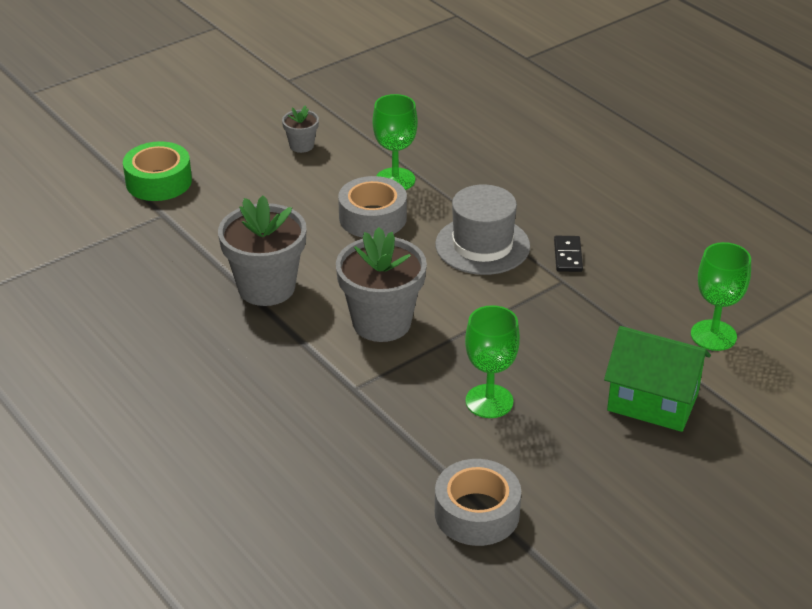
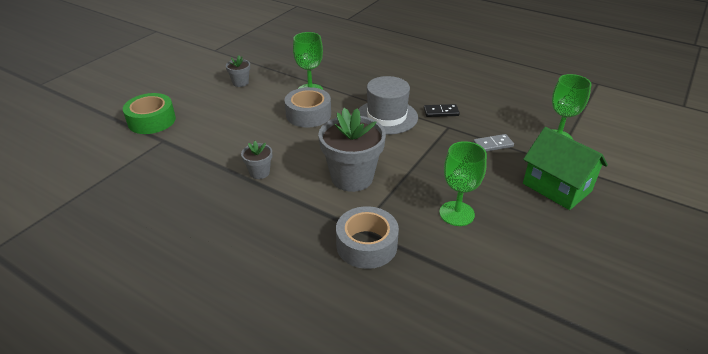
camera: 20 degrees left, 0 degrees up
grey flower pot [218,196,307,306] -> grey flower pot [241,141,272,179], size x0.48
grey tape [435,459,521,546] -> grey tape moved to [336,206,399,269]
black domino [554,236,583,272] -> black domino turned 75 degrees counterclockwise [424,104,460,117]
green house [604,326,711,432] -> green house turned 45 degrees clockwise [523,127,608,210]
none -> grey domino [473,134,514,152]

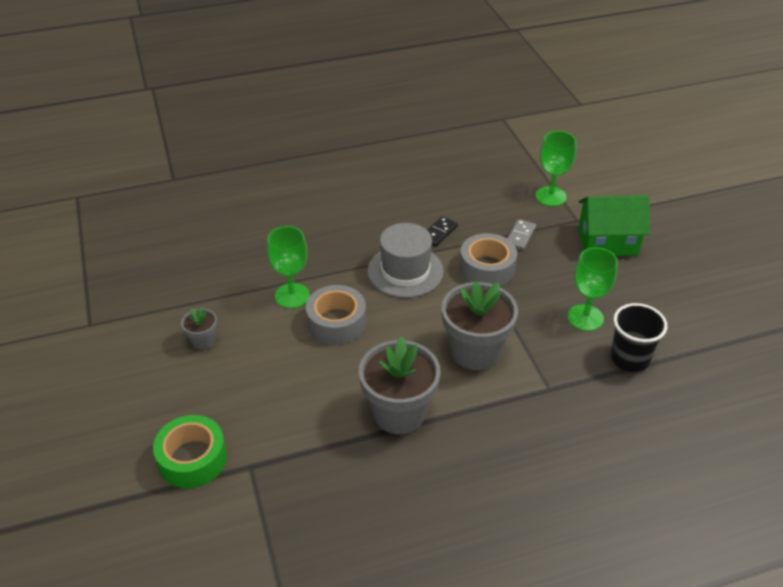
camera: 50 degrees left, 5 degrees up
grey flower pot [241,141,272,179] -> grey flower pot [359,336,440,434], size x2.08
grey tape [336,206,399,269] -> grey tape moved to [460,233,517,286]
none -> black cup [610,303,667,372]

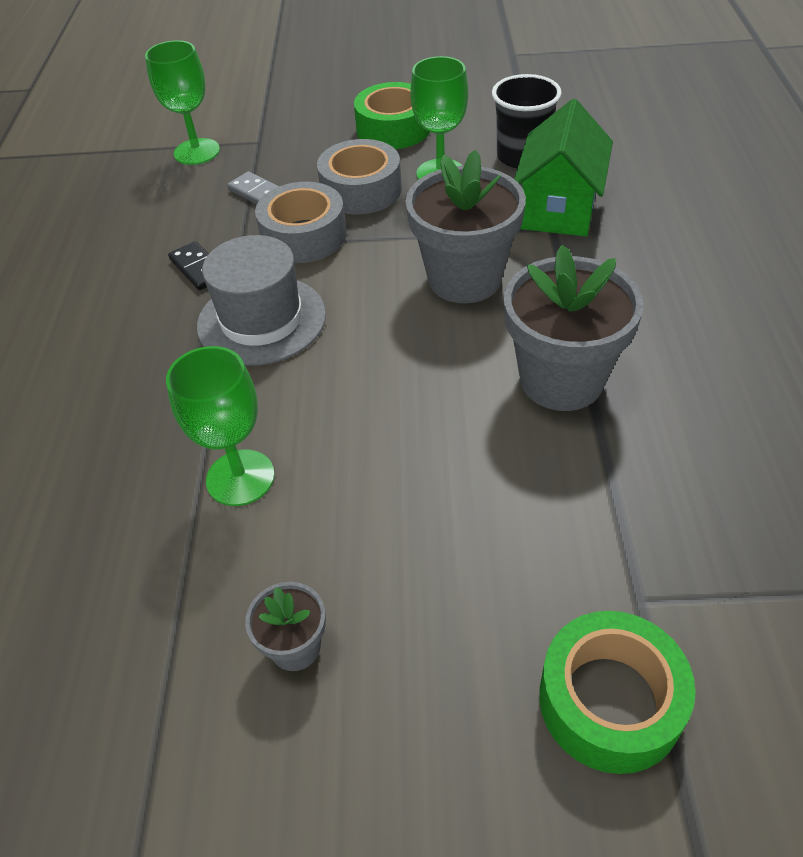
camera: 70 degrees left, 5 degrees up
grey tape [306,285,366,344] -> grey tape moved to [317,139,402,214]
green house [578,195,650,256] -> green house moved to [514,99,613,236]
none -> green tape [354,82,430,149]

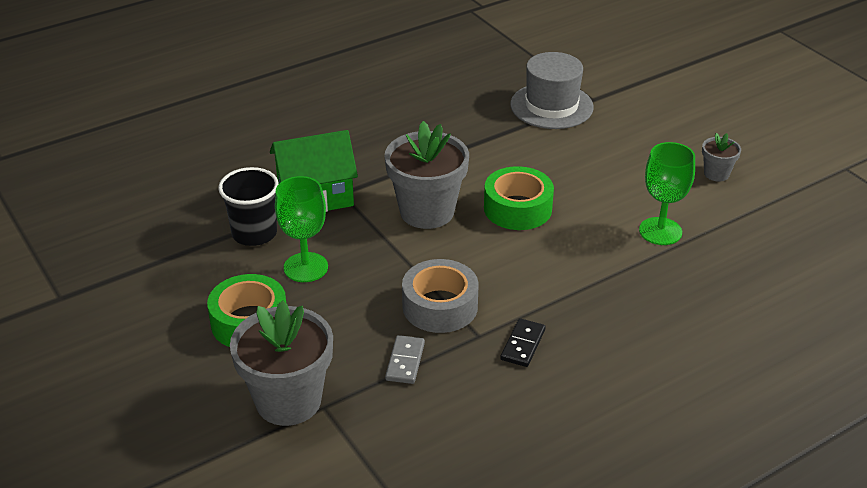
camera: 125 degrees left, 10 degrees down
green goblet [145,40,220,165] -> none
grey hat [197,235,326,366] -> grey hat moved to [510,52,594,129]
grey tape [317,139,402,214] -> none
grey flower pot [504,245,644,411] -> grey flower pot moved to [230,300,333,426]
green tape [539,611,696,774] -> green tape moved to [484,166,554,230]

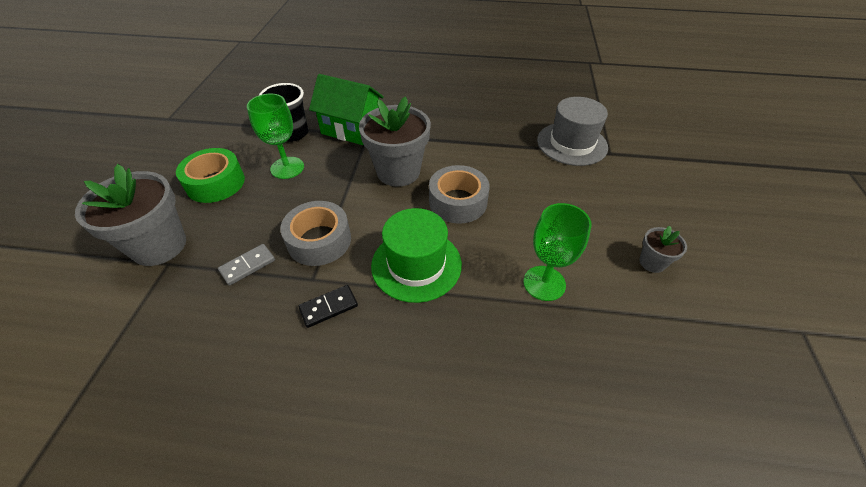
camera: 40 degrees right, 10 degrees up
green tape [484,166,554,230] -> grey tape [429,165,489,224]
none -> green hat [371,208,462,303]

